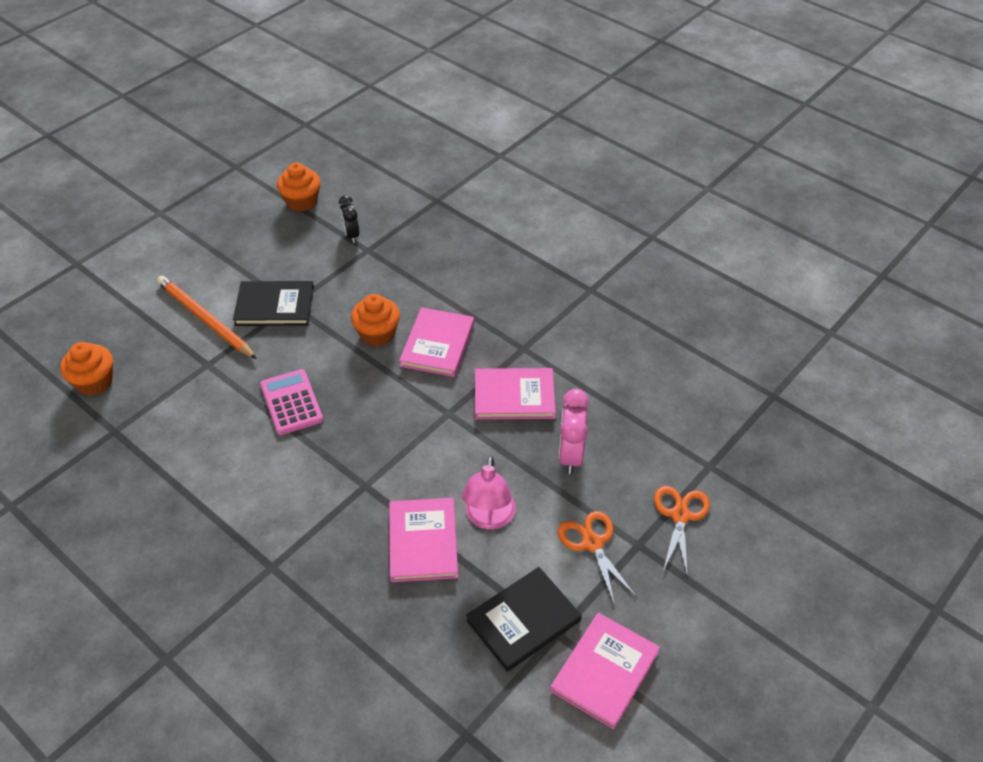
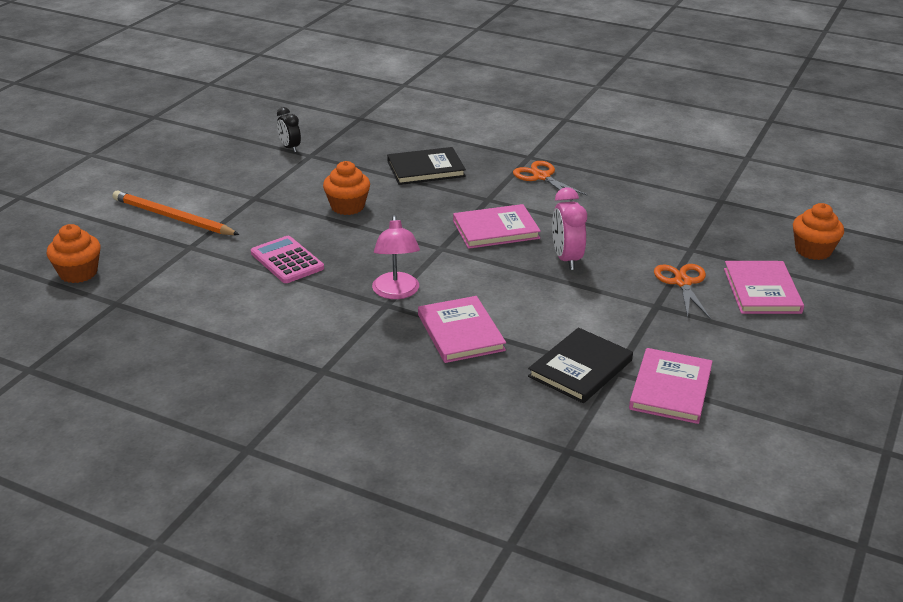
camera: 15 degrees left, 15 degrees down
black book [233,281,314,326] -> black book moved to [387,147,466,185]
orange cupcake [277,163,321,212] -> orange cupcake moved to [793,203,844,260]
pink book [399,307,474,377] -> pink book moved to [724,261,804,314]
pink lamp [462,456,516,529] -> pink lamp moved to [372,215,420,299]
orange scissors [558,511,637,606] -> orange scissors moved to [513,161,587,200]

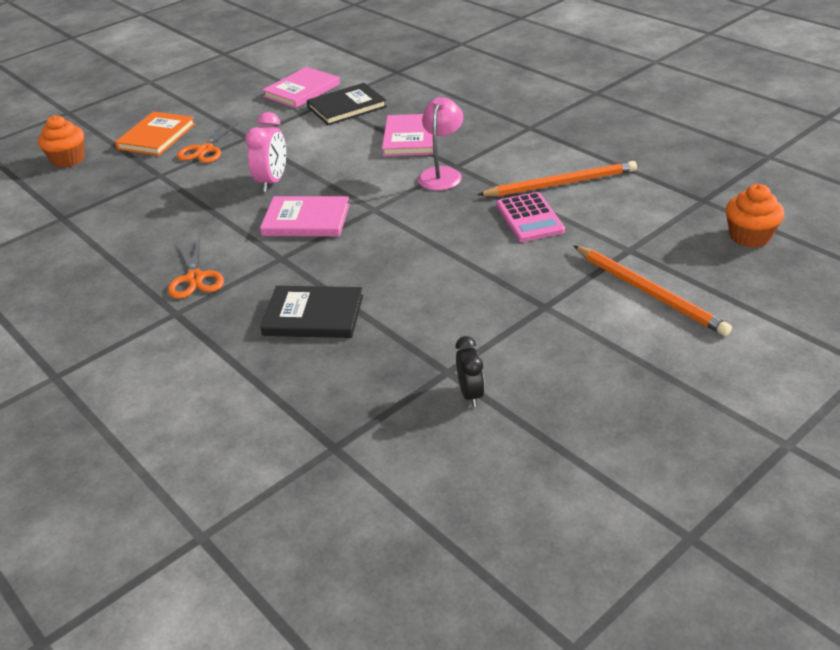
camera: 155 degrees left, 5 degrees up
orange cupcake [323,161,370,215] -> none
pink book [724,261,804,314] -> orange book [115,112,196,156]
none -> orange pencil [478,161,637,196]

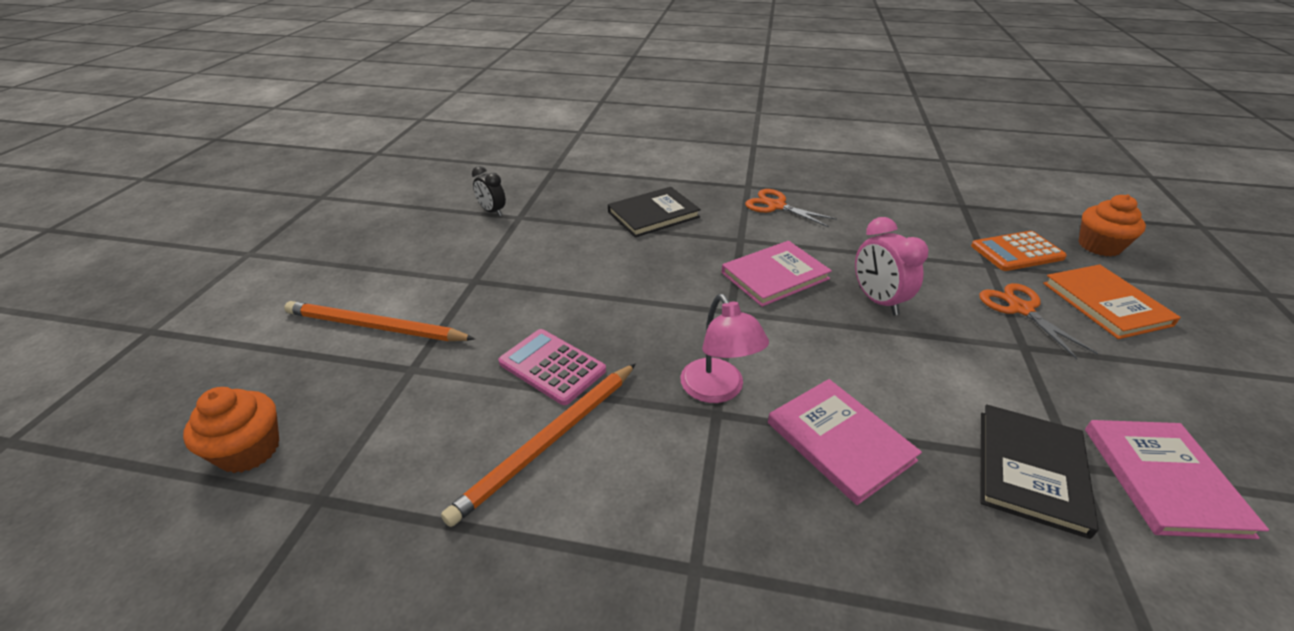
camera: 140 degrees right, 0 degrees up
none -> orange calculator [971,231,1067,271]

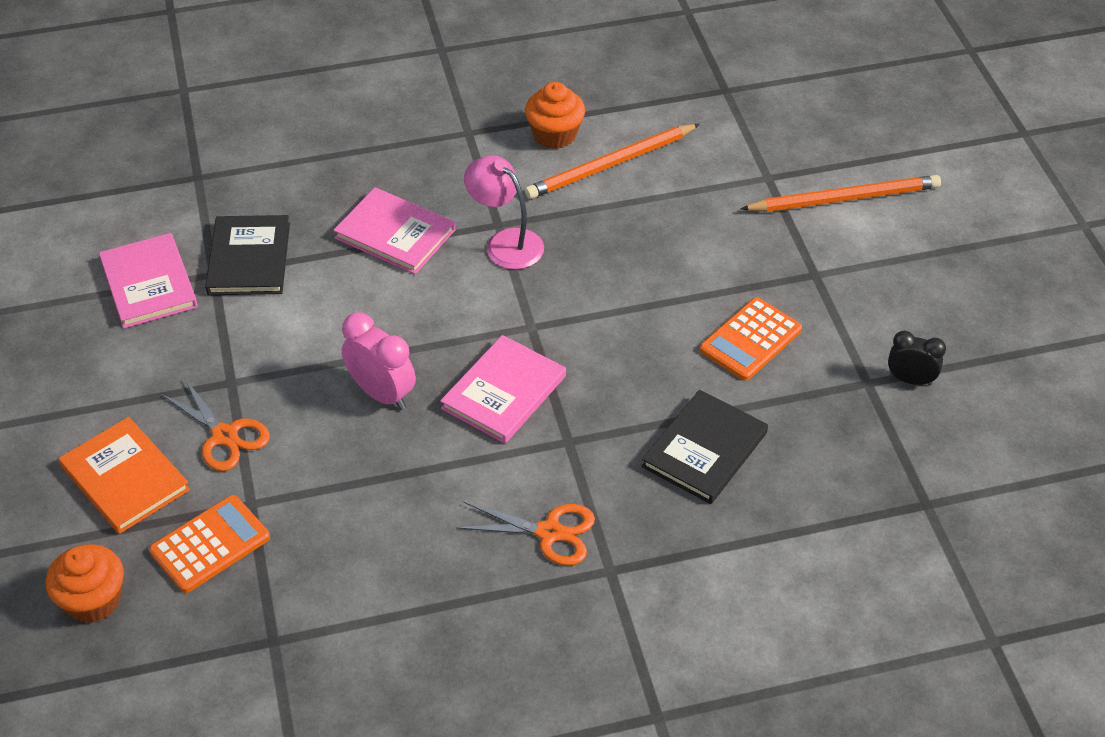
camera: 155 degrees right, 10 degrees up
orange cupcake [183,387,279,473] -> orange cupcake moved to [525,82,585,149]
orange pencil [441,363,636,527] -> orange pencil turned 135 degrees counterclockwise [525,124,700,199]
pink calculator [498,329,606,405] -> none
none -> orange calculator [700,297,802,381]

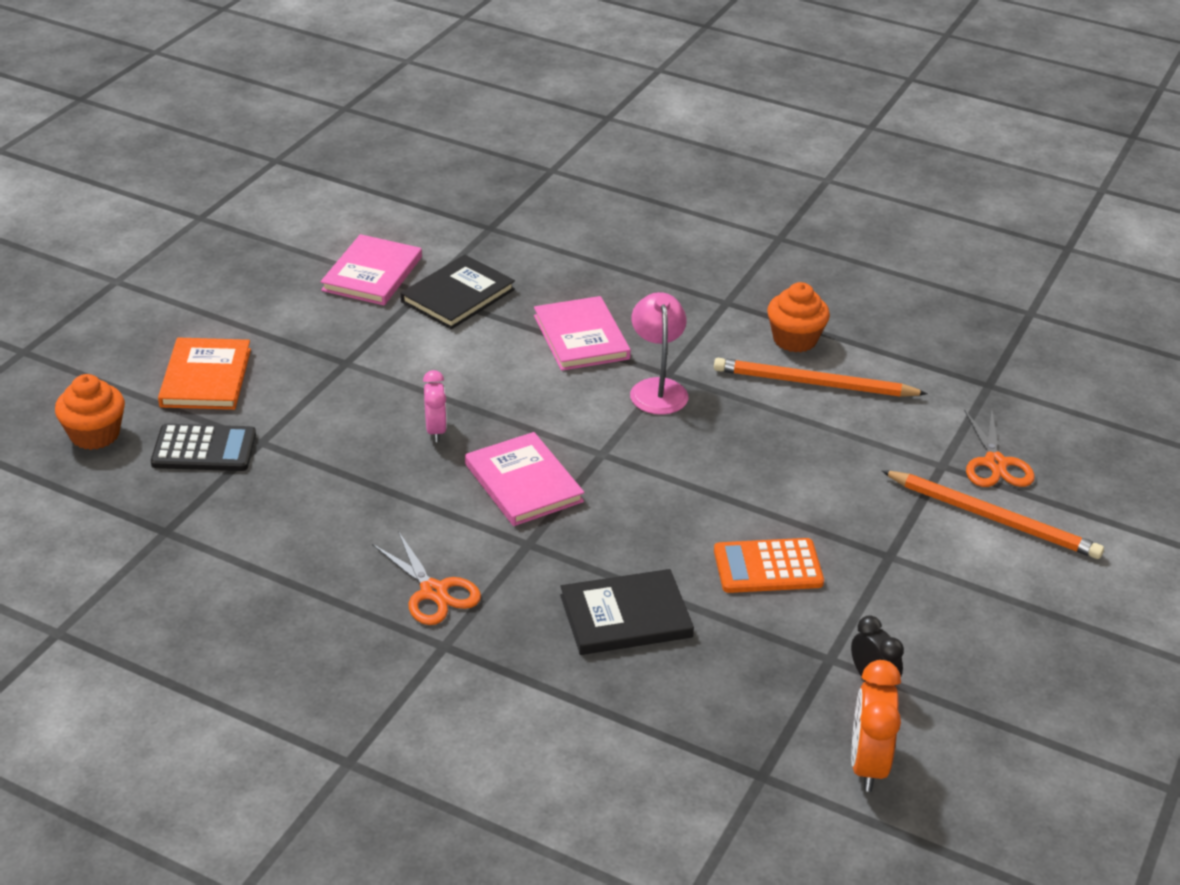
camera: 40 degrees right, 10 degrees down
orange calculator [149,495,270,593] -> black calculator [151,424,256,471]
orange scissors [160,377,270,471] -> orange scissors moved to [964,409,1035,487]
pink clock [342,312,416,410] -> pink clock [423,370,447,442], size x0.66
pink book [440,335,566,444] -> pink book turned 75 degrees clockwise [465,432,584,526]
none -> orange clock [851,660,901,792]

